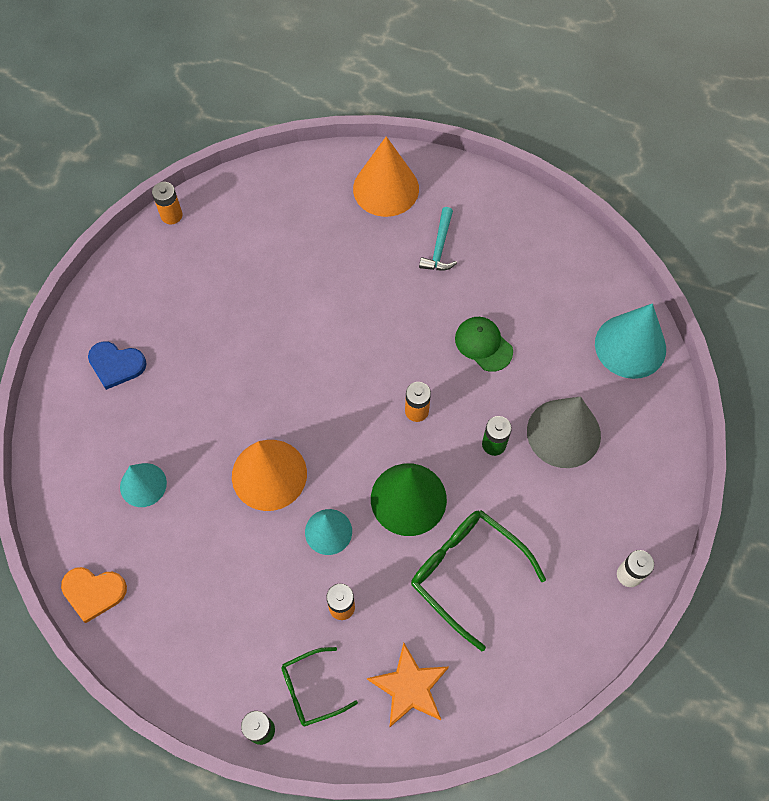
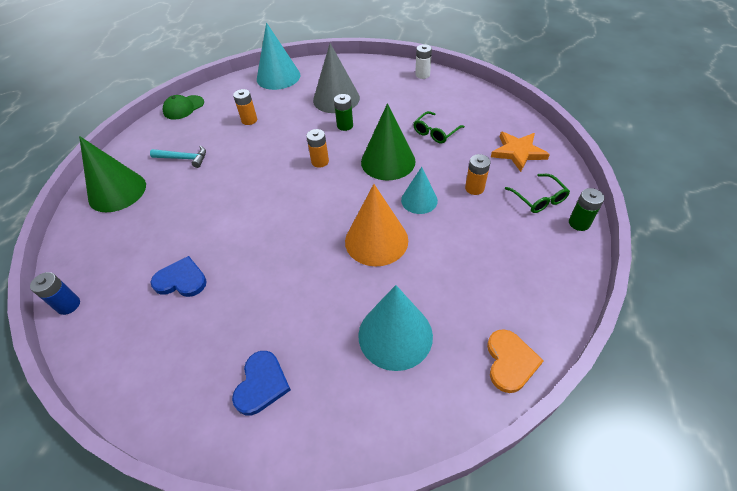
camera: 90 degrees left, 15 degrees down
turquoise cone [120,463,167,507] -> turquoise cone [358,285,433,371], size x1.63
orange battery [152,182,183,224] -> orange battery moved to [233,89,257,125]
orange cone [353,136,419,217] -> green cone [79,136,146,212]
green glasses [411,510,546,651] -> green glasses [413,111,465,143], size x0.59
green cap [455,317,513,372] -> green cap moved to [163,95,204,120]
none -> blue battery [30,272,80,315]
none -> blue heart [151,256,207,297]

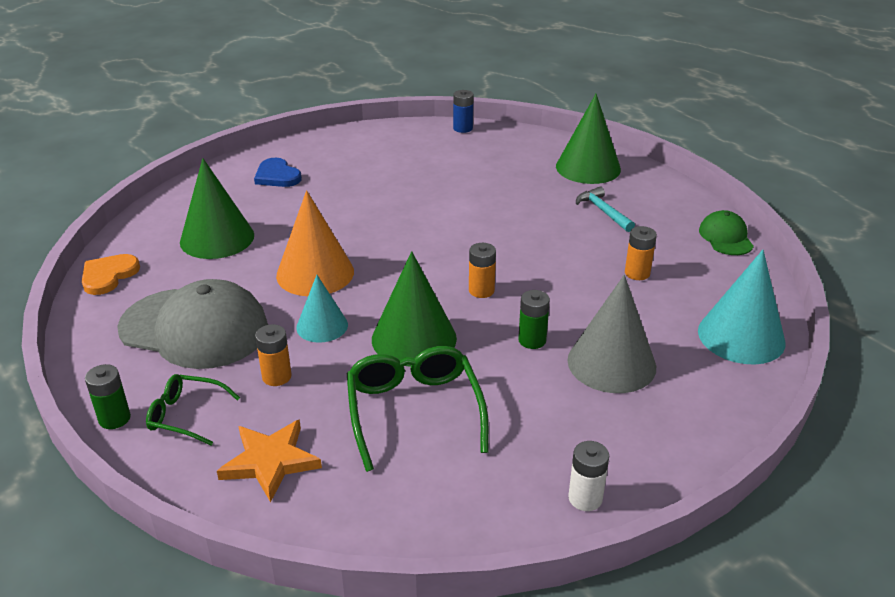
camera: 125 degrees right, 15 degrees down
turquoise hammer [150,146,206,168] -> turquoise hammer turned 105 degrees clockwise [576,186,635,232]
blue heart [151,256,207,297] -> none
turquoise cone [358,285,433,371] -> green cone [180,158,254,259]
green glasses [413,111,465,143] -> green glasses [347,346,489,472], size x1.70
orange heart [487,329,544,393] -> orange heart turned 75 degrees clockwise [82,254,140,295]
none -> grey cap [117,279,268,369]

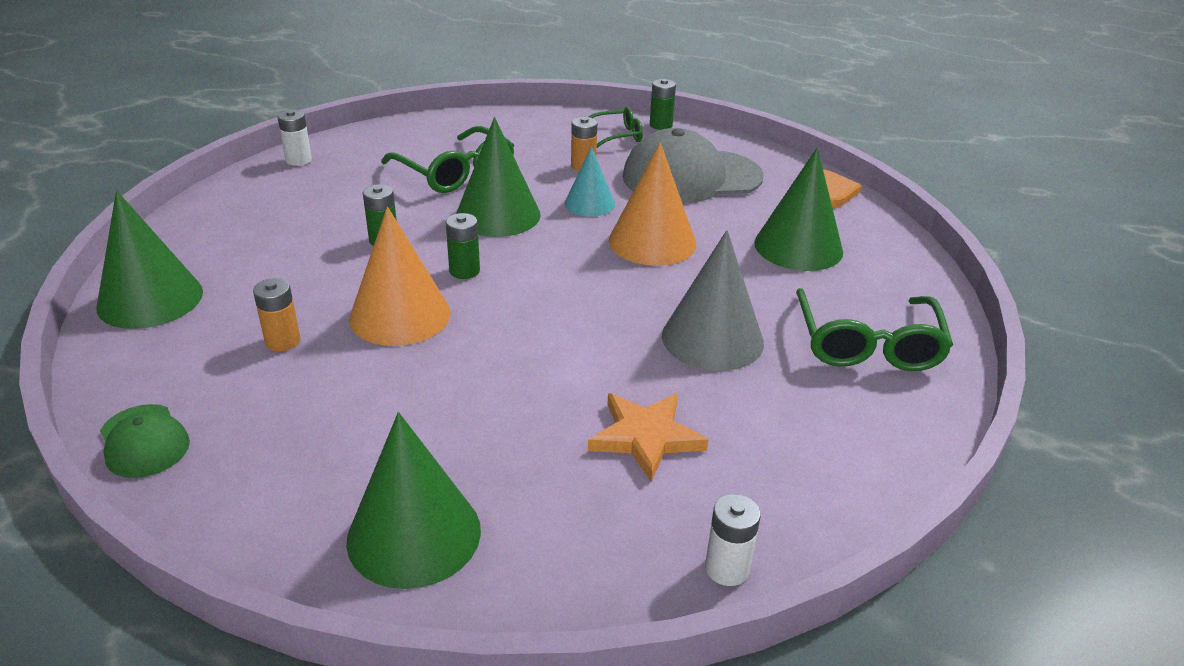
camera: 150 degrees right, 0 degrees up
orange star [217,419,322,502] -> orange star moved to [588,393,709,482]
blue heart [254,158,302,187] -> green glasses [796,288,953,371]
blue battery [453,90,474,133] -> white battery [705,494,761,586]
orange battery [469,243,496,298] -> green battery [446,213,480,279]
grey cone [567,275,656,393] -> grey cone moved to [662,230,764,371]
turquoise hammer [576,186,635,232] -> none
turquoise cone [698,250,785,365] -> green cone [97,191,203,329]
none -> orange cone [349,207,451,346]

